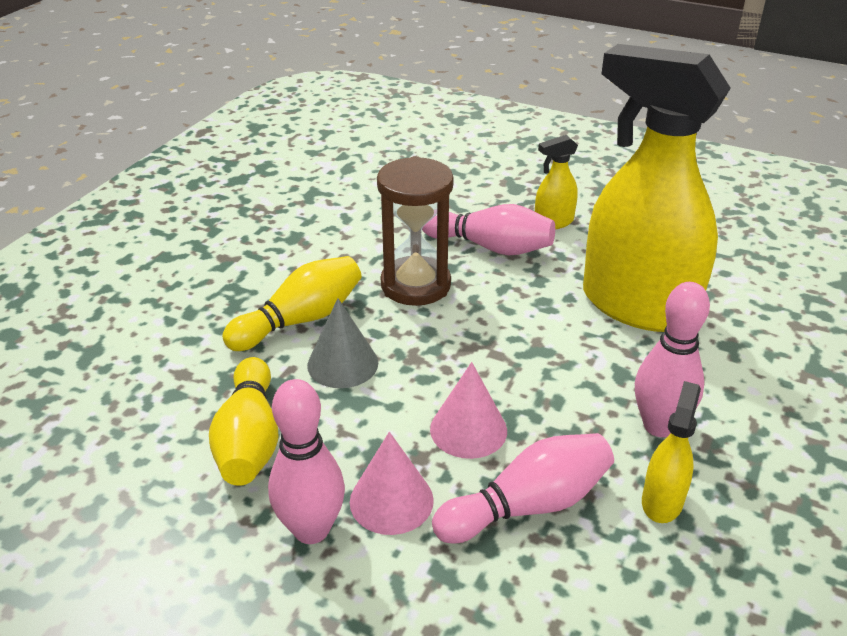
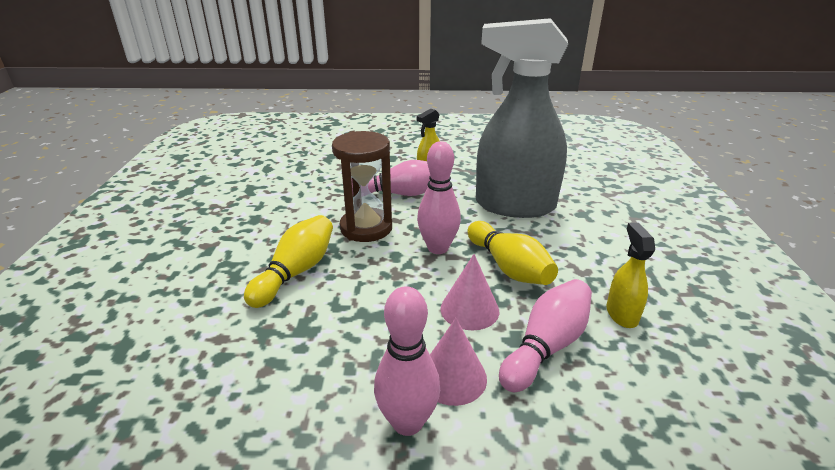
camera: 25 degrees left, 5 degrees down
yellow bowling pin [209,357,279,486] -> yellow bowling pin moved to [468,221,558,285]
grey cone [307,298,378,388] -> none
yellow spray bottle [583,44,731,332] -> grey spray bottle [476,18,568,218]
pink bowling pin [635,282,710,437] -> pink bowling pin moved to [417,141,461,254]

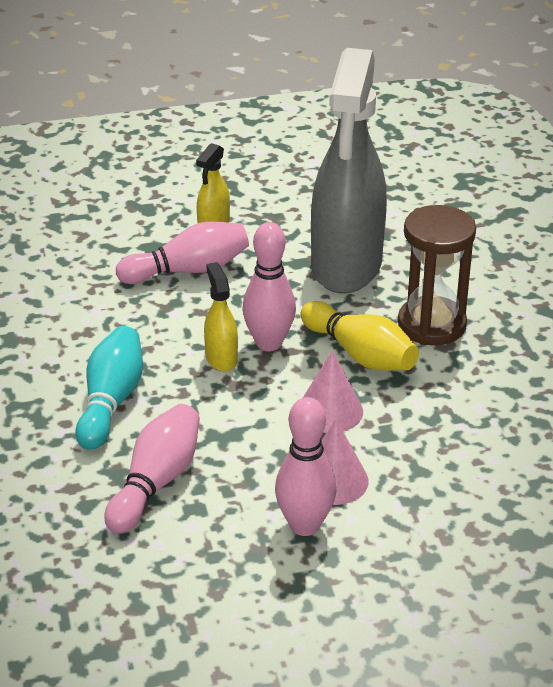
camera: 15 degrees left, 5 degrees up
yellow bowling pin [244,215,333,308] -> turquoise bowling pin [75,326,143,450]
brown hourglass [332,131,392,242] -> brown hourglass moved to [398,205,476,345]
grey spray bottle [476,18,568,218] -> grey spray bottle turned 75 degrees counterclockwise [311,48,387,294]
pink bowling pin [499,279,592,392] -> pink bowling pin moved to [104,404,200,533]
yellow spray bottle [606,223,655,328] -> yellow spray bottle moved to [204,262,238,372]

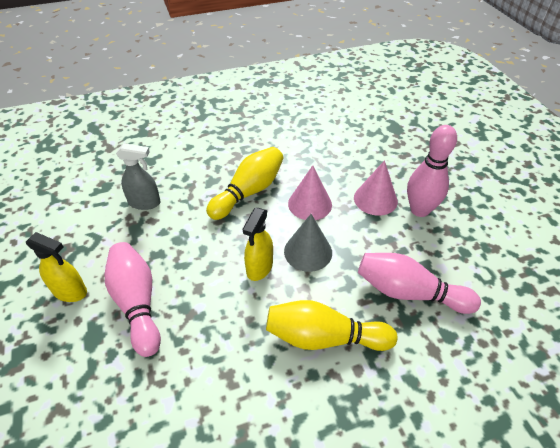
camera: 95 degrees left, 10 degrees up
turquoise bowling pin [75,326,143,450] -> yellow bowling pin [266,300,397,351]
yellow spray bottle [204,262,238,372] -> yellow spray bottle turned 45 degrees counterclockwise [243,208,273,281]
pink bowling pin [242,222,296,351] -> none
grey spray bottle [311,48,387,294] -> grey spray bottle [116,143,160,210], size x0.41
brown hourglass [398,205,476,345] -> none
none -> grey cone [284,214,332,272]

